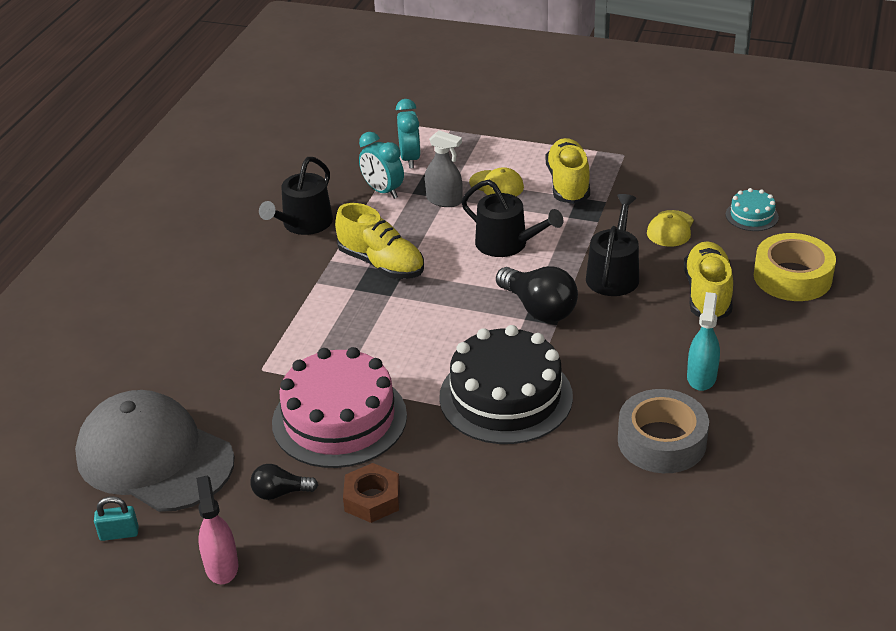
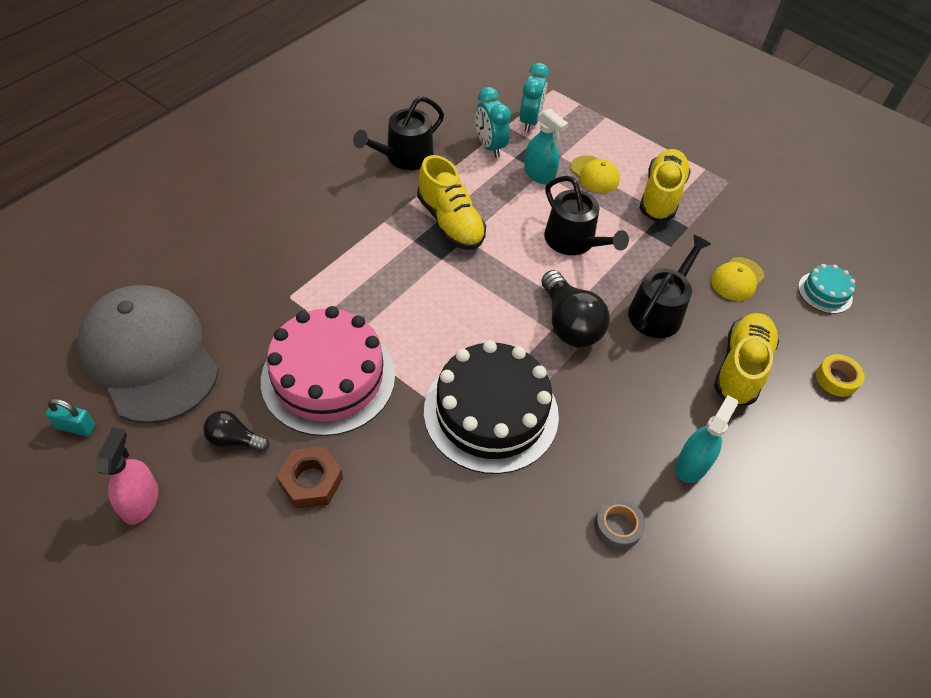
camera: 15 degrees right, 15 degrees up
grey spray bottle [425,130,463,207] -> turquoise spray bottle [524,109,568,185]
grey tape [618,389,709,473] -> grey tape [594,498,645,550], size x0.51
yellow tape [754,233,836,301] -> yellow tape [816,354,865,397], size x0.51

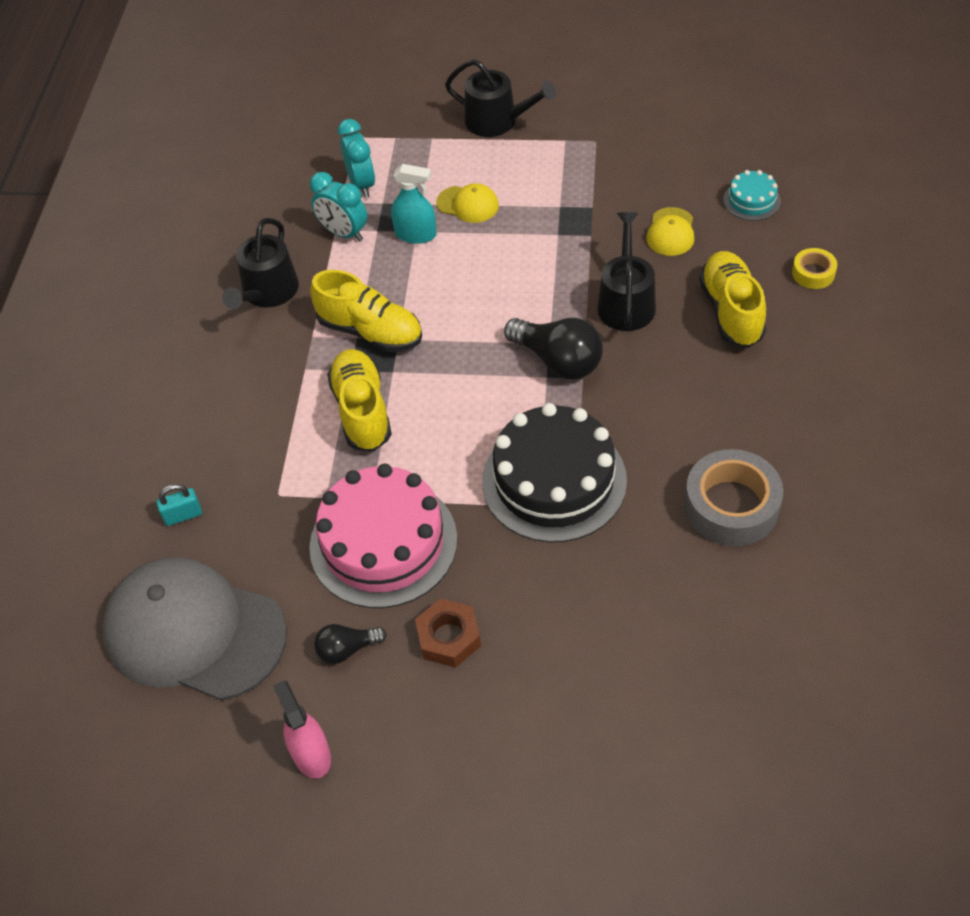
camera: 25 degrees left, 0 degrees up
turquoise padlock [46,398,95,436] -> turquoise padlock moved to [156,484,202,526]
black watering can [544,176,629,255] -> black watering can moved to [445,59,556,137]
grey tape [594,498,645,550] -> grey tape [684,449,783,546], size x1.96
yellow shoe [639,149,691,221] -> yellow shoe moved to [327,349,392,452]
turquoise spray bottle [676,395,738,483] -> none

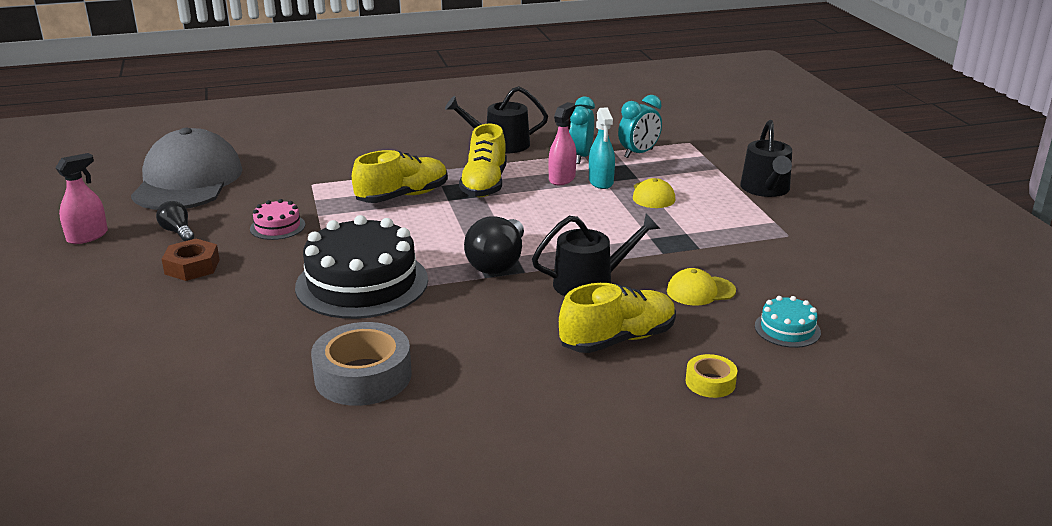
camera: 65 degrees right, 25 degrees down
turquoise padlock [156,484,202,526] -> none
pink cake [309,464,457,608] -> pink cake [250,199,305,240], size x0.46
none -> pink spray bottle [548,102,577,185]

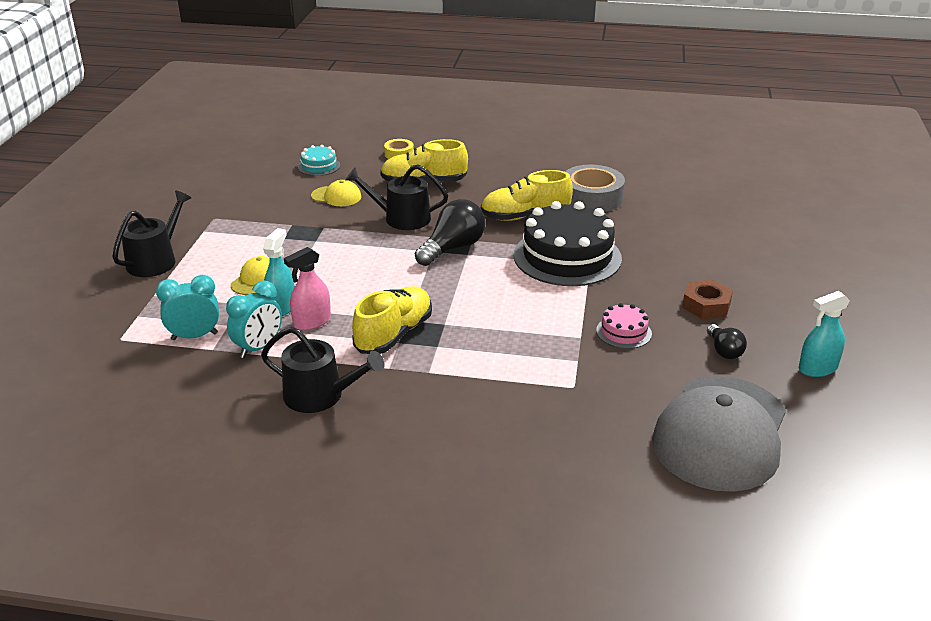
camera: 155 degrees left, 5 degrees up
pink spray bottle [55,153,108,244] -> turquoise spray bottle [799,291,850,377]
yellow shoe [352,150,448,203] -> yellow shoe moved to [480,170,573,221]

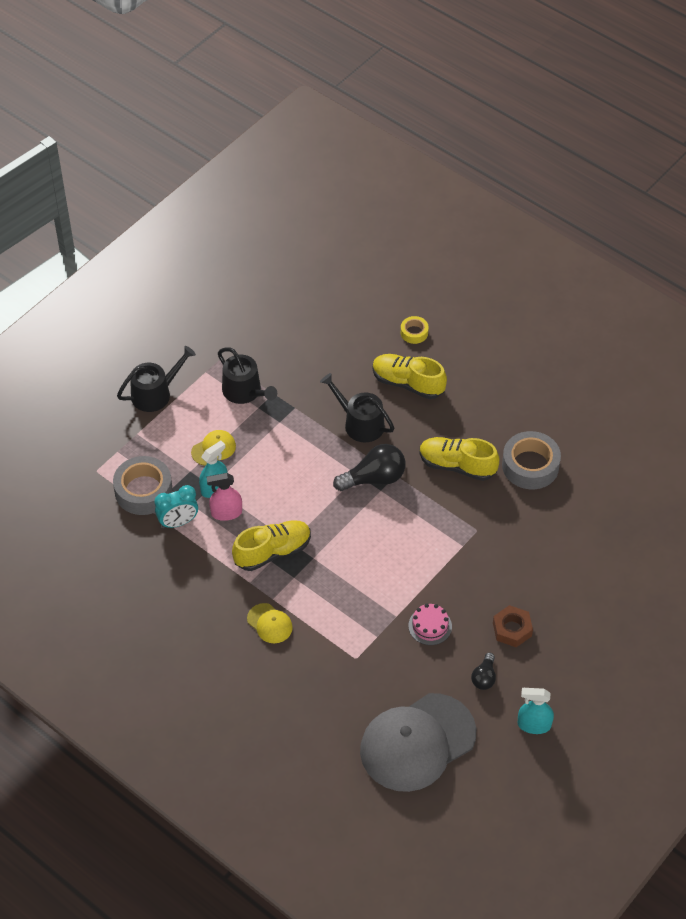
camera: 30 degrees right, 20 degrees up
turquoise clock [156,275,219,340] -> grey tape [113,456,173,515]
black watering can [261,327,385,413] -> black watering can moved to [218,347,277,404]
turquoise cake [298,145,340,176] -> none
yellow cap [311,180,361,206] -> yellow cap moved to [247,603,293,643]
black cake [514,201,622,286] -> none

